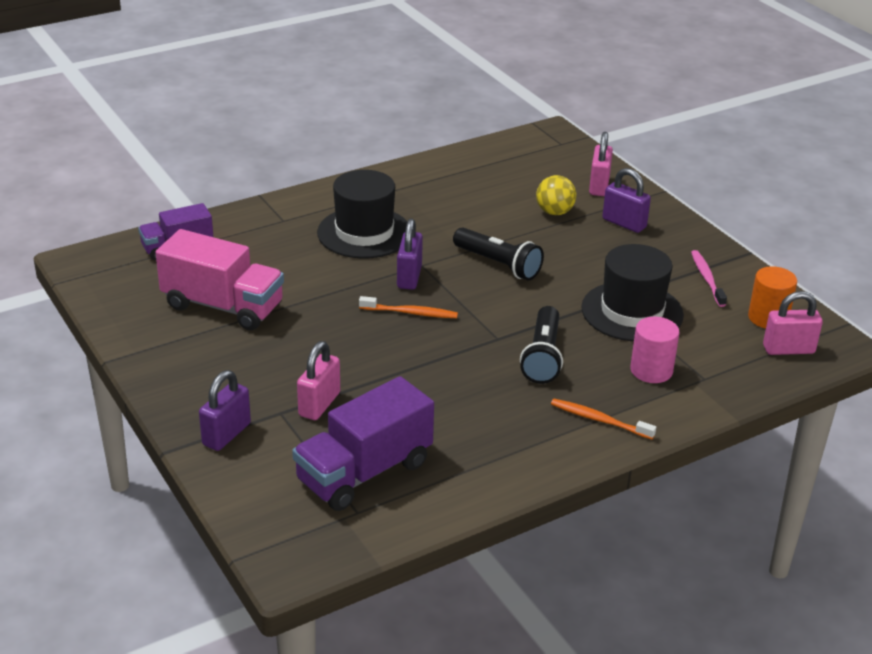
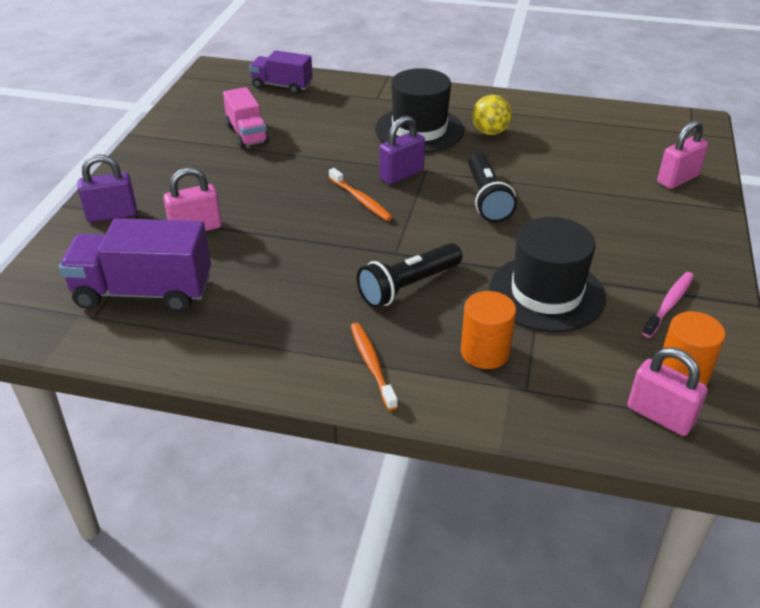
camera: 45 degrees right, 5 degrees up
pink truck [155,229,284,330] -> pink truck [223,87,269,148], size x0.62
yellow ball [536,175,576,215] -> yellow ball moved to [472,95,512,135]
purple padlock [602,168,651,233] -> none
pink cylinder [630,317,679,383] -> orange cylinder [461,291,516,369]

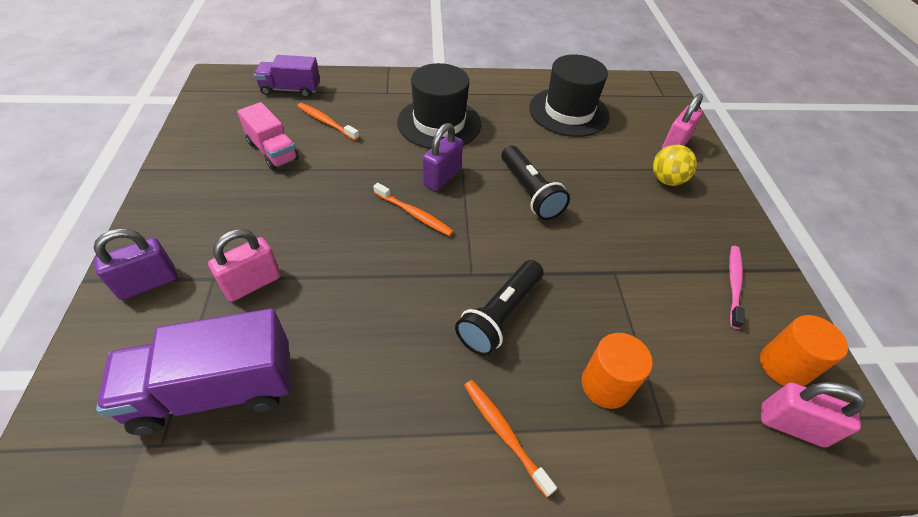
camera: 20 degrees left, 10 degrees up
yellow ball [472,95,512,135] -> yellow ball moved to [653,145,697,186]
black hat [489,217,606,332] -> black hat moved to [529,55,610,137]
none -> orange toothbrush [297,103,359,141]

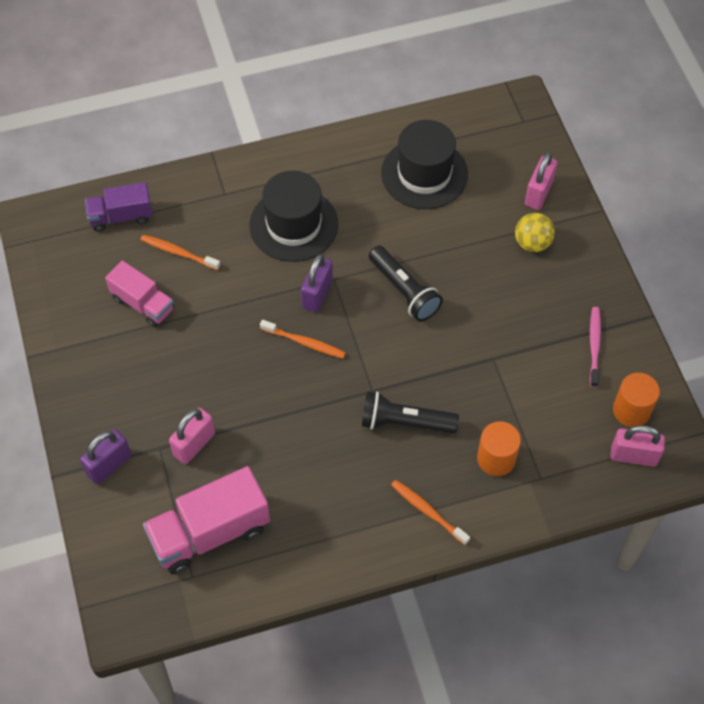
camera: 10 degrees left, 10 degrees up
purple truck [96,309,290,435] -> pink truck [143,466,270,574]
black flashlight [455,260,543,356] -> black flashlight turned 75 degrees clockwise [362,391,459,433]

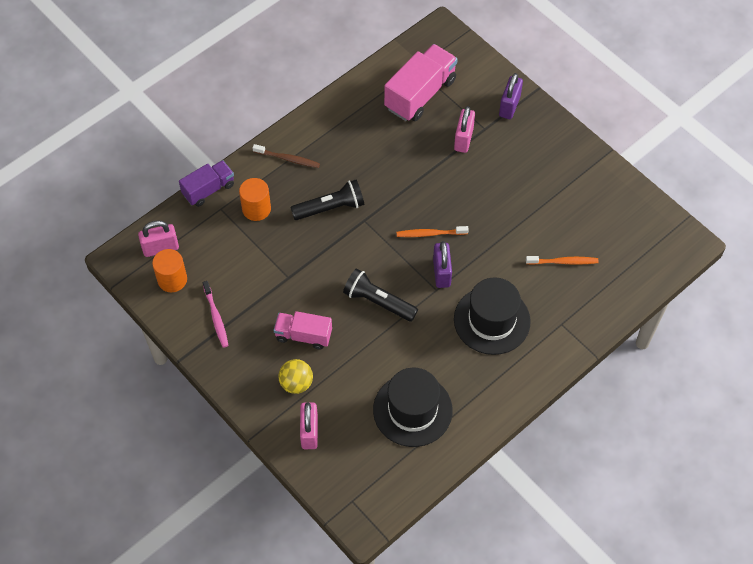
camera: 155 degrees right, 0 degrees up
purple truck [85,182,153,232] -> purple truck moved to [179,160,234,207]
pink truck [105,261,174,327] -> pink truck moved to [274,311,332,349]
orange toothbrush [391,480,470,545] -> brown toothbrush [252,144,320,168]

